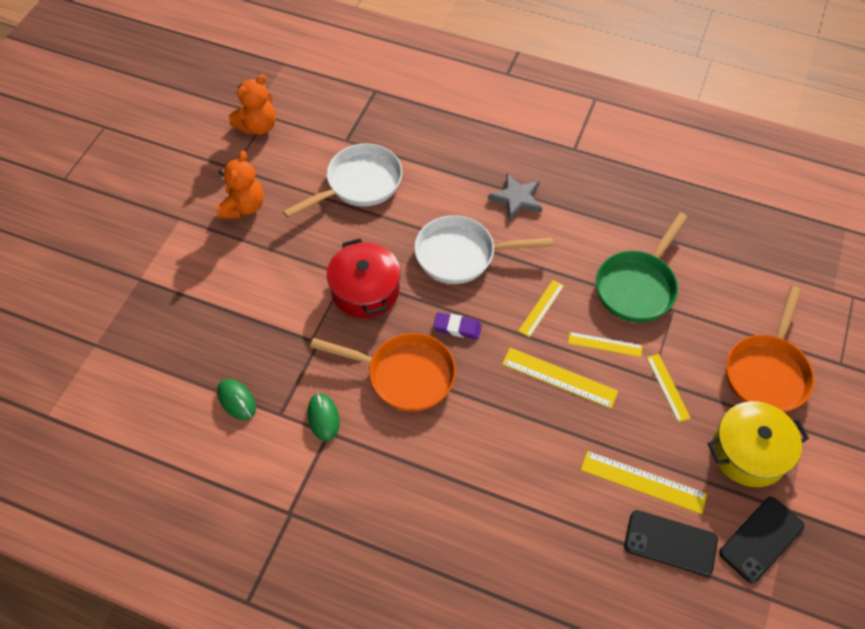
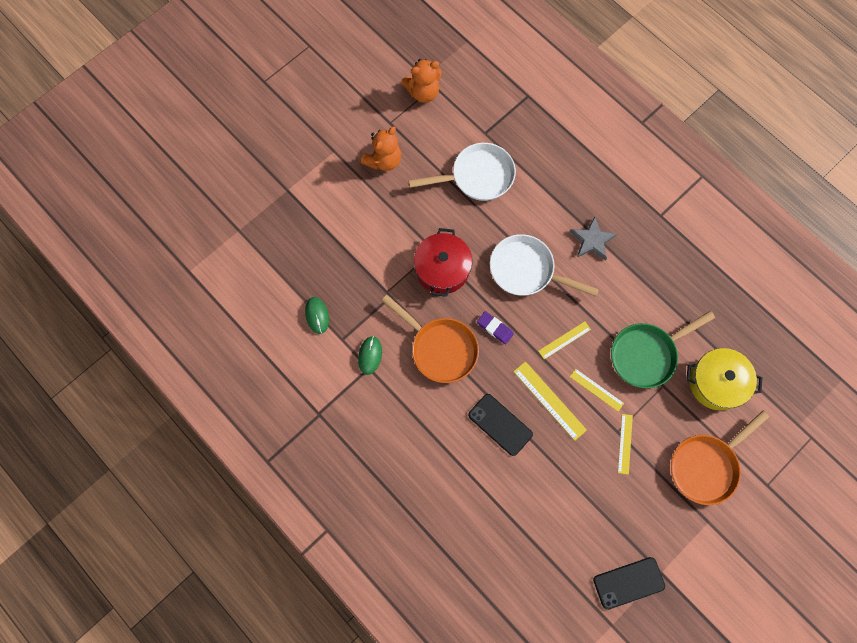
camera: 25 degrees right, 15 degrees up
yellow ruler [581,451,707,514] -> none
black phone [624,510,718,576] -> black phone moved to [468,394,533,456]
yellow pot [708,401,809,487] -> yellow pot moved to [686,348,763,411]

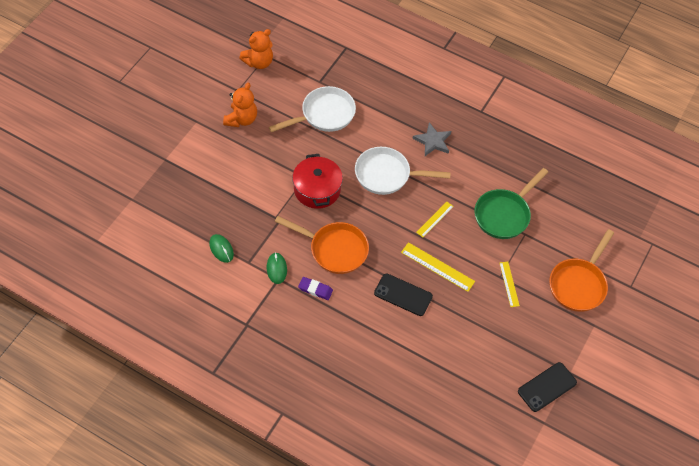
camera: 20 degrees left, 15 degrees down
purple eraser [477,311,514,344] -> purple eraser moved to [298,277,333,300]
yellow ruler [570,369,624,412] -> none
yellow pot [686,348,763,411] -> none

